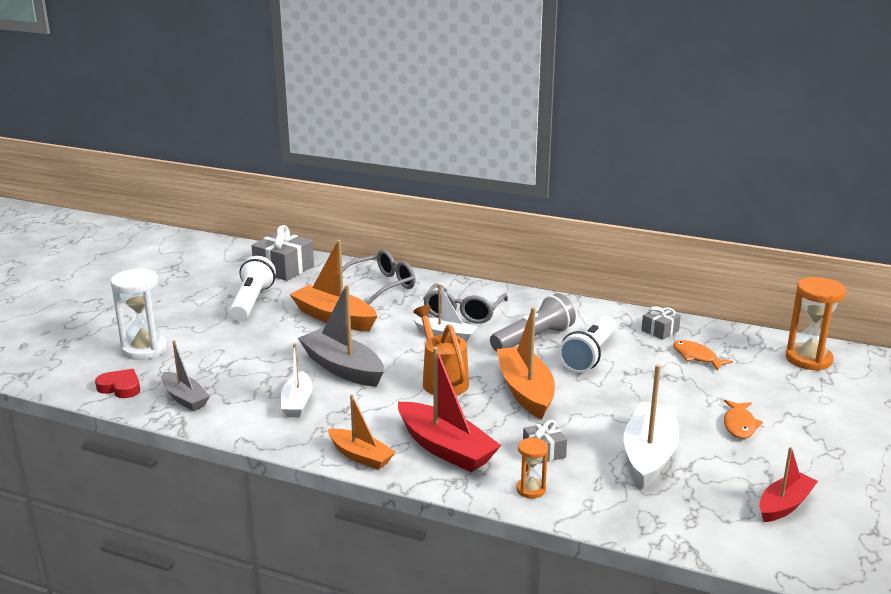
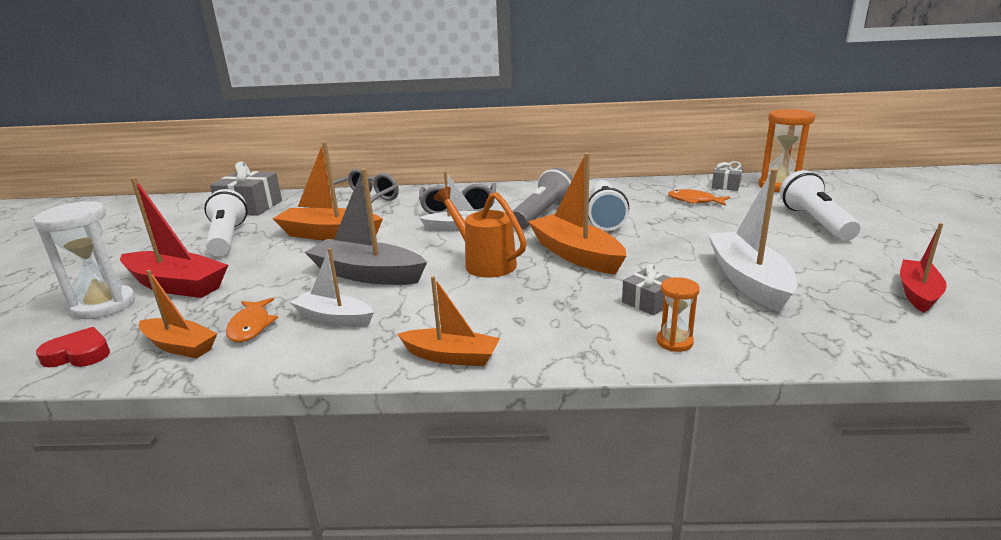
camera: 20 degrees left, 0 degrees up
grey boat [162,340,210,411] -> orange boat [139,270,217,358]
white boat [281,343,312,417] -> white boat turned 135 degrees clockwise [290,248,374,327]
red boat [398,347,501,472] -> red boat moved to [120,177,228,298]
grey gift [641,306,681,340] -> grey gift moved to [712,161,743,191]
orange fish [724,400,763,439] -> orange fish moved to [226,298,278,342]
none -> white flashlight [780,170,860,241]

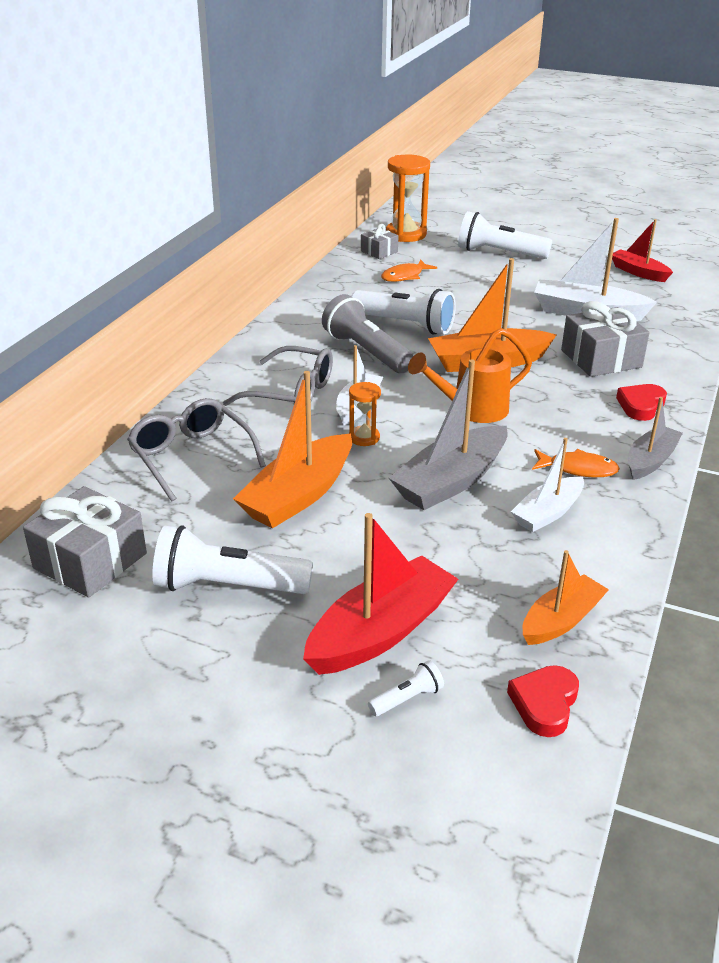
camera: 70 degrees left, 10 degrees up
white hourglass [33,201,135,319] -> white flashlight [368,660,444,716]
orange fish [226,298,278,342] -> orange fish moved to [532,449,620,477]
orange boat [398,276,500,366] -> grey boat [628,397,683,480]
grey gift [622,264,672,315] -> grey gift [561,301,650,377], size x1.81
orange hourglass [657,277,700,352] -> orange hourglass moved to [349,382,381,446]
none -> red heart [616,384,667,421]

